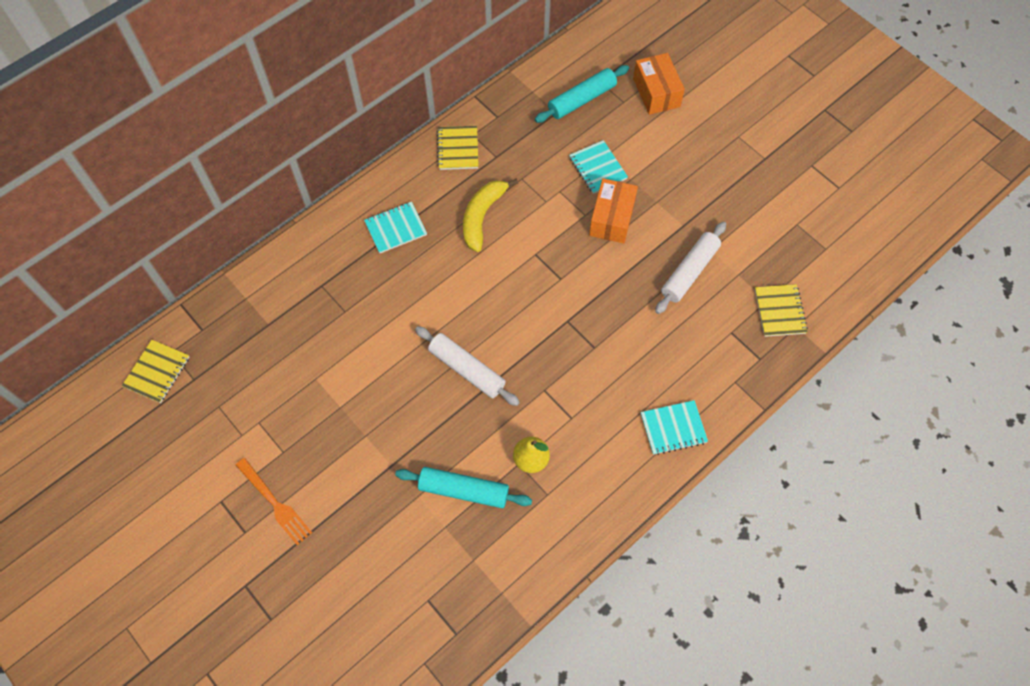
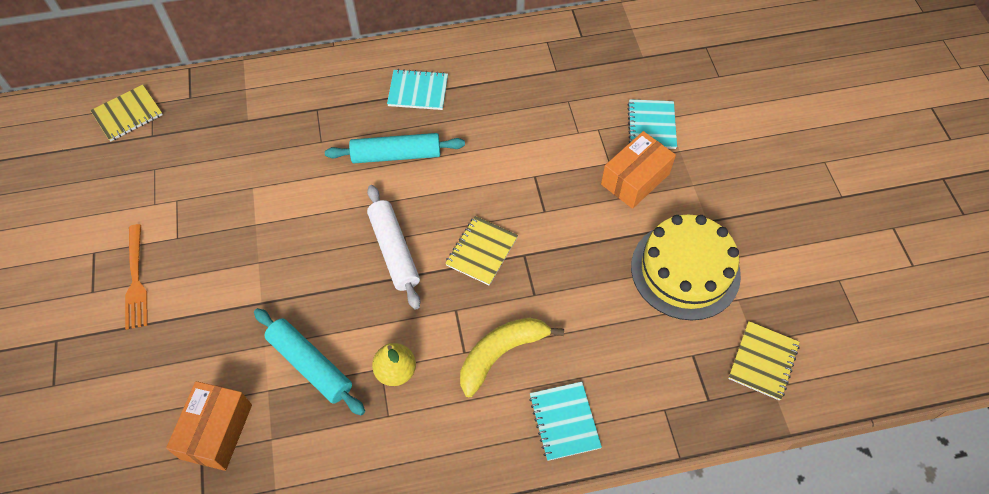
camera: 30 degrees right, 5 degrees down
yellow notebook [437,126,478,170] -> yellow notebook moved to [445,216,518,285]
yellow banana [463,178,518,252] -> yellow banana moved to [460,317,564,397]
turquoise rolling pin [535,65,629,123] -> turquoise rolling pin moved to [325,133,465,163]
orange box [633,53,685,115] -> orange box moved to [166,381,252,471]
turquoise notebook [641,400,708,455] -> turquoise notebook turned 60 degrees clockwise [529,382,602,461]
white rolling pin [655,222,726,314] -> yellow cake [631,215,741,320]

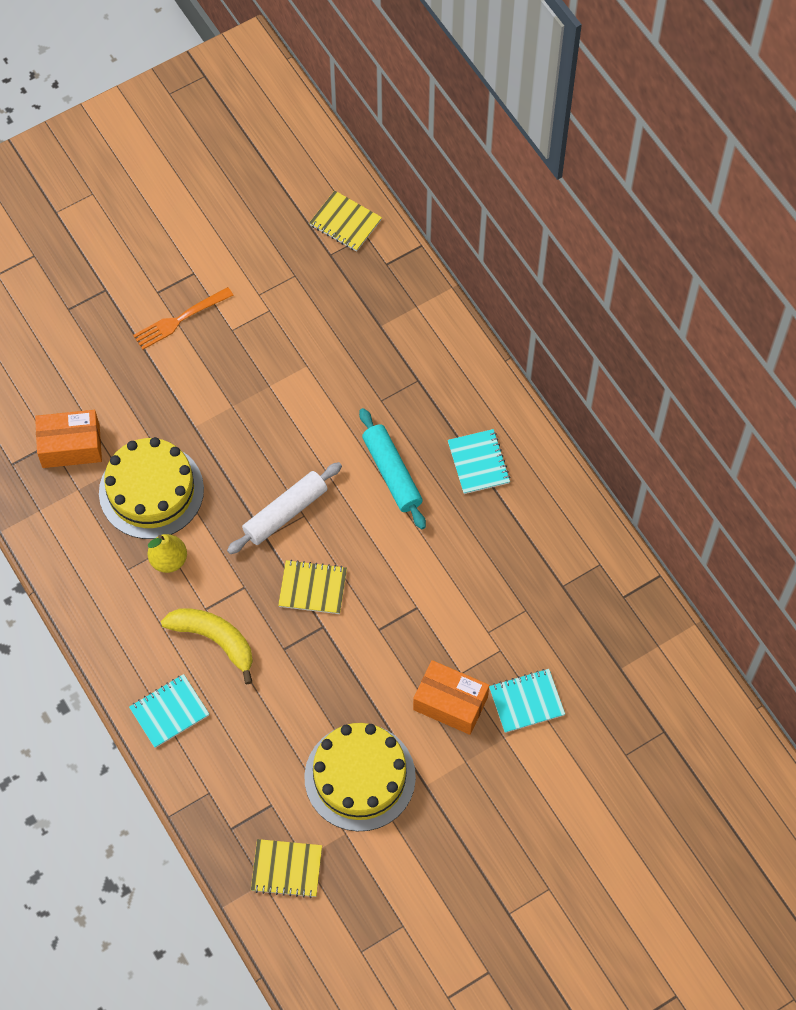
camera: 70 degrees right, 5 degrees up
turquoise rolling pin [254,308,365,415] -> yellow cake [99,437,204,539]

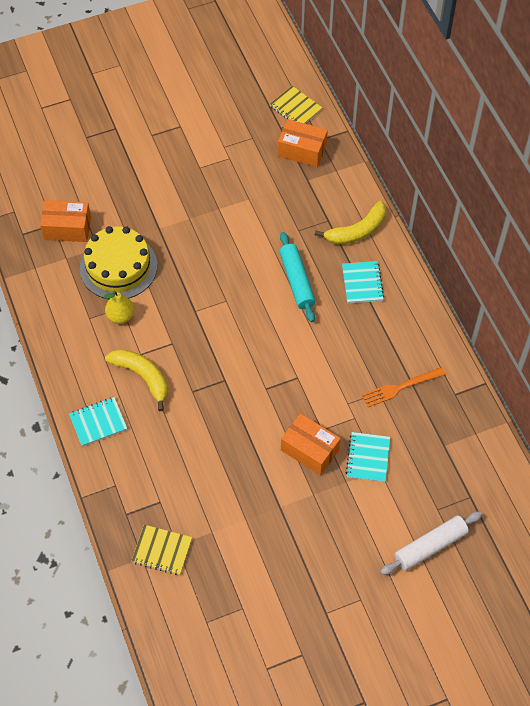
camera: 10 degrees right, 5 degrees down
orange fork [133,287,234,350] -> orange fork moved to [362,367,445,407]
white rolling pin [227,462,342,554] -> white rolling pin moved to [380,511,482,575]
yellow notebook [278,560,347,614] -> none
yellow cake [304,723,416,831] -> none
turquoise notebook [489,669,565,733] -> turquoise notebook turned 75 degrees counterclockwise [346,432,390,482]
none -> orange box [278,119,328,167]
none -> yellow banana [315,201,386,245]

